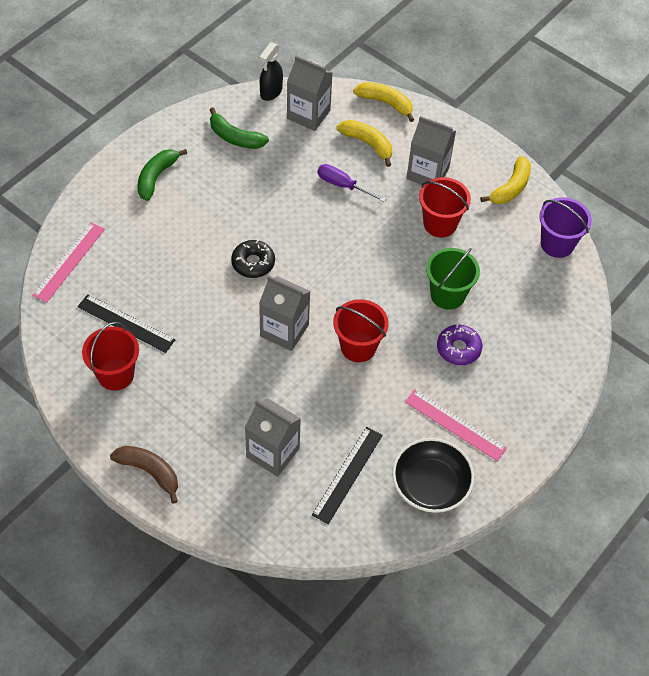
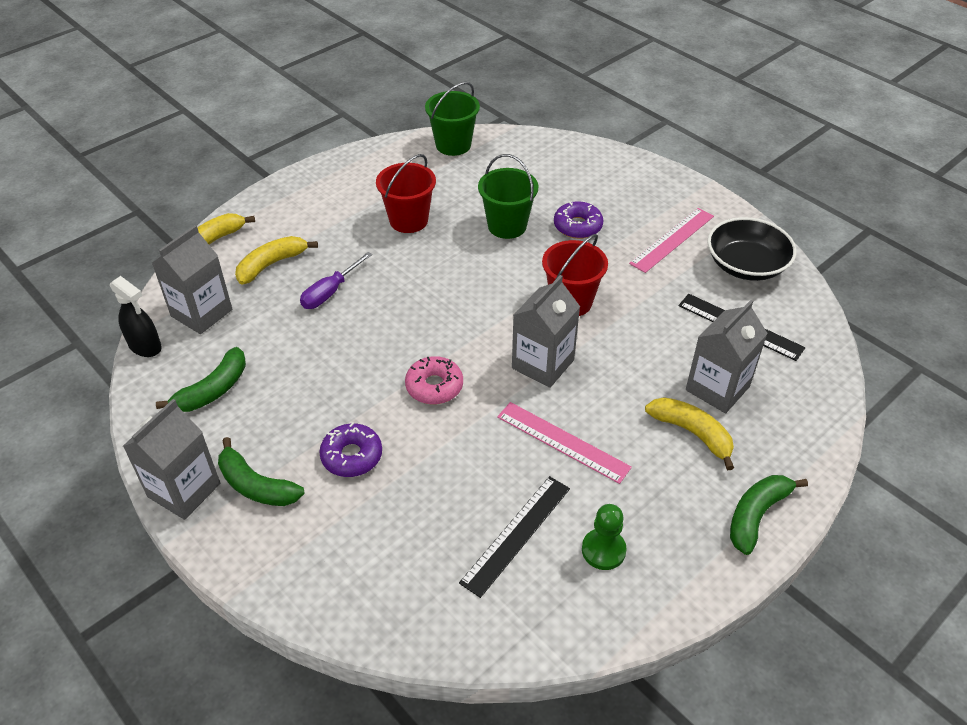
camera: 80 degrees left, 10 degrees down
pink ruler [32,222,105,303] -> pink ruler moved to [497,402,632,484]
red bucket [82,322,139,391] -> green pawn [582,504,627,570]
brown banana [110,446,178,504] -> green banana [730,475,808,555]
black donut [231,240,275,278] -> pink donut [405,356,463,404]
grey carton [407,116,456,185] -> grey carton moved to [123,399,220,520]
yellow banana [480,156,531,204] -> yellow banana moved to [645,397,734,470]
purple bucket [539,197,592,258] -> green bucket [425,82,480,156]
none -> purple donut [319,422,382,477]

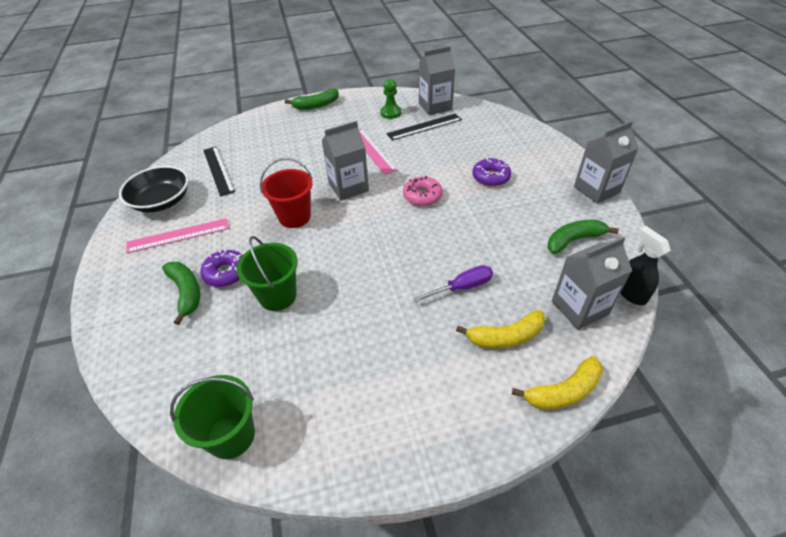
camera: 150 degrees left, 0 degrees up
green banana [218,437,304,506] -> green banana moved to [162,262,200,325]
red bucket [376,154,436,233] -> none
yellow banana [645,397,734,470] -> none
grey carton [686,300,768,413] -> grey carton moved to [419,46,455,115]

